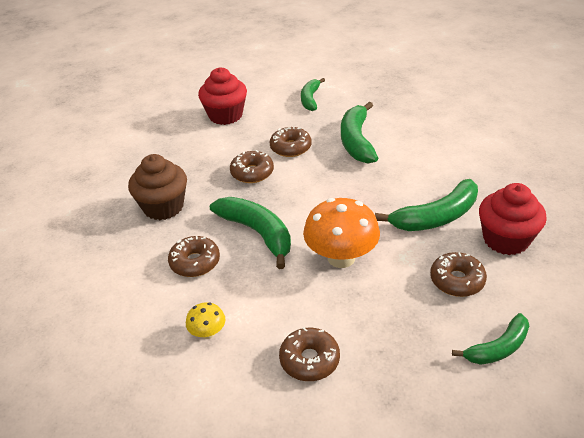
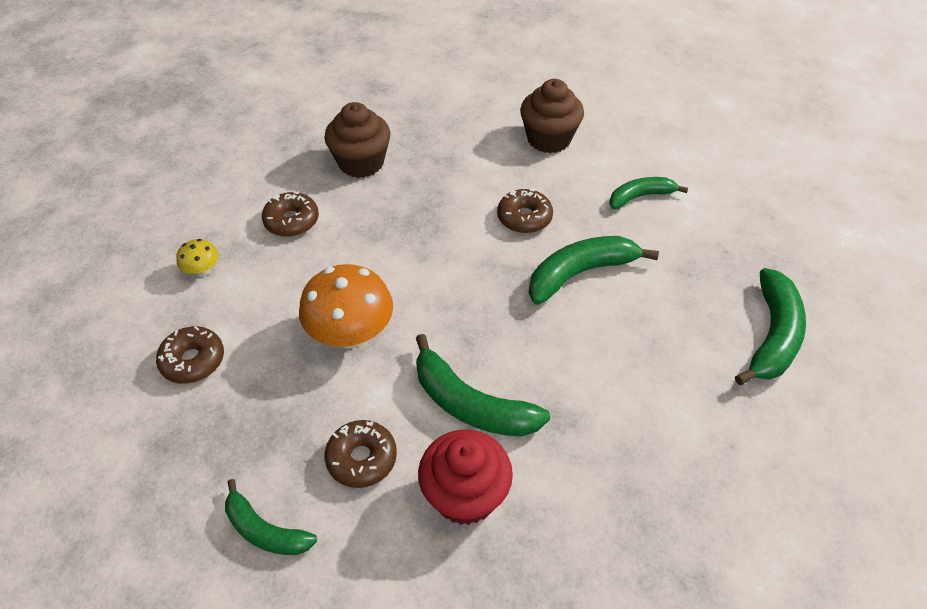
camera: 60 degrees right, 10 degrees up
red cupcake [198,67,247,125] -> brown cupcake [520,79,584,153]
green banana [210,197,291,269] -> green banana moved to [735,268,806,385]
brown donut [230,150,274,183] -> none

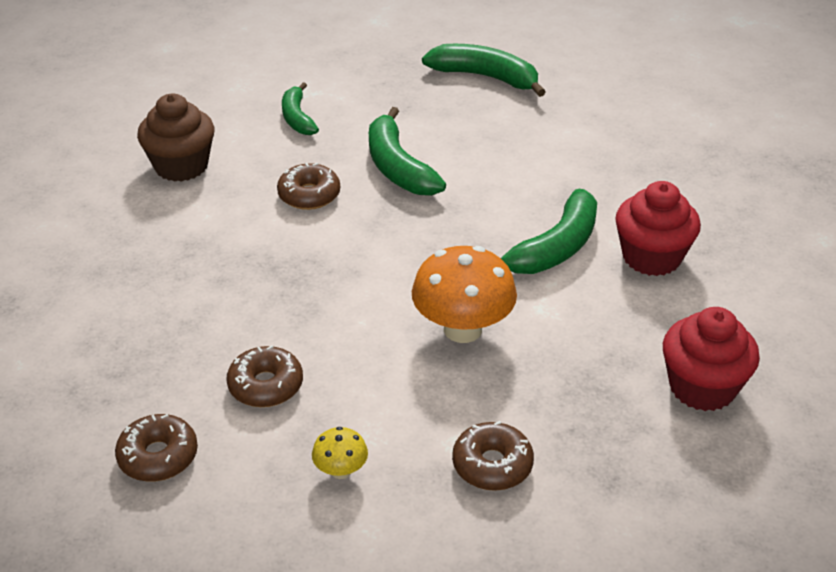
camera: 85 degrees left, 10 degrees down
green banana [225,479,317,555] -> red cupcake [663,307,760,411]
brown cupcake [324,102,390,178] -> none
brown donut [325,420,397,488] -> brown donut moved to [115,414,198,482]

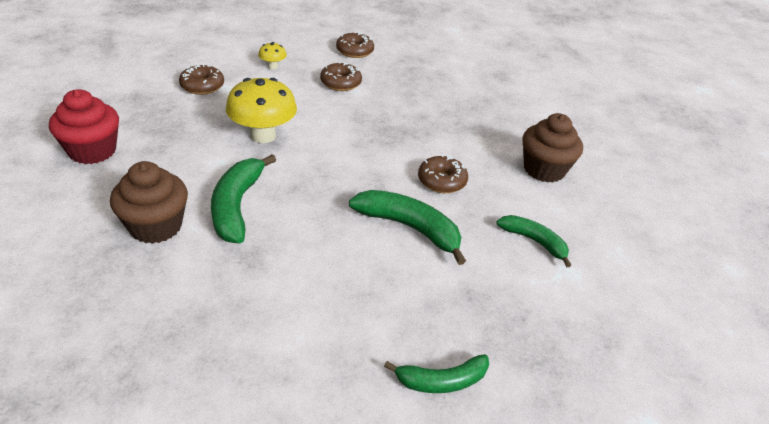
camera: 140 degrees right, 0 degrees up
orange mushroom [412,246,517,343] -> yellow mushroom [226,78,297,143]
green banana [422,44,546,97] -> green banana [384,354,489,393], size x0.64
red cupcake [615,181,701,276] -> brown cupcake [110,161,188,244]

